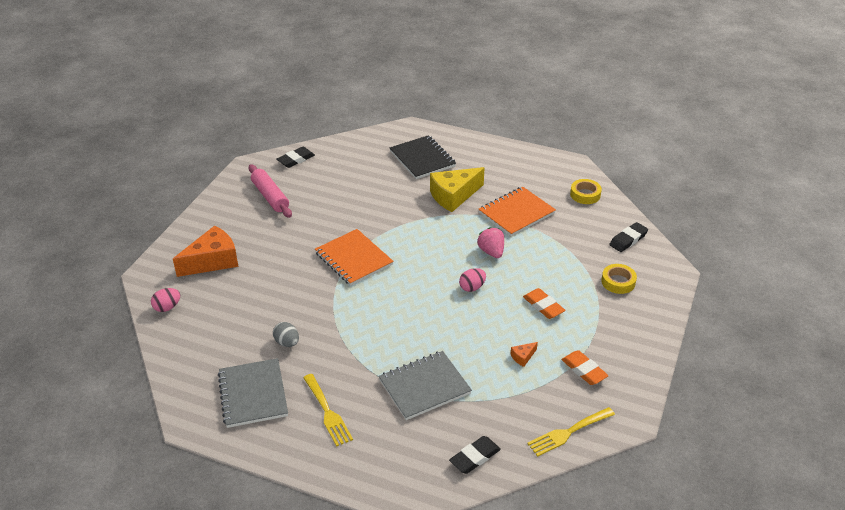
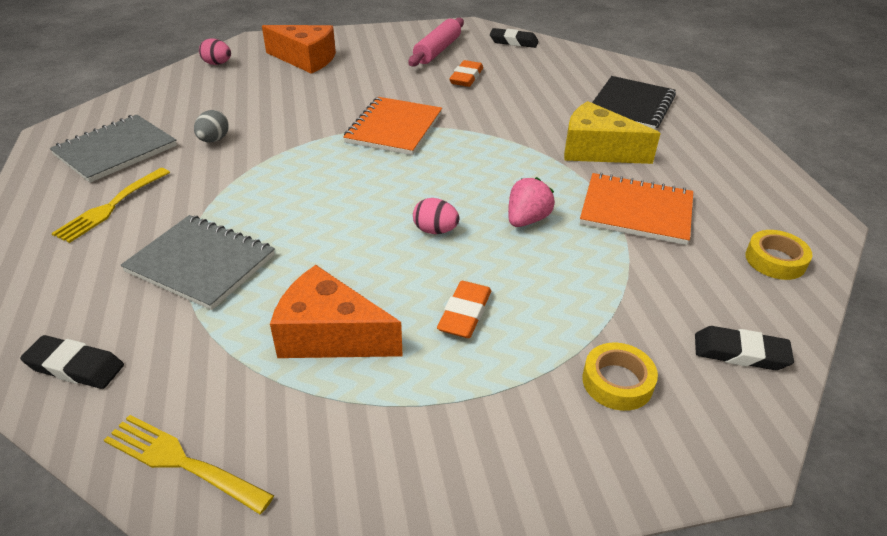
camera: 55 degrees right, 0 degrees up
orange cheese [510,342,538,367] -> orange cheese [270,265,403,358], size x2.40
orange eraser [561,350,609,385] -> orange eraser moved to [449,60,483,87]

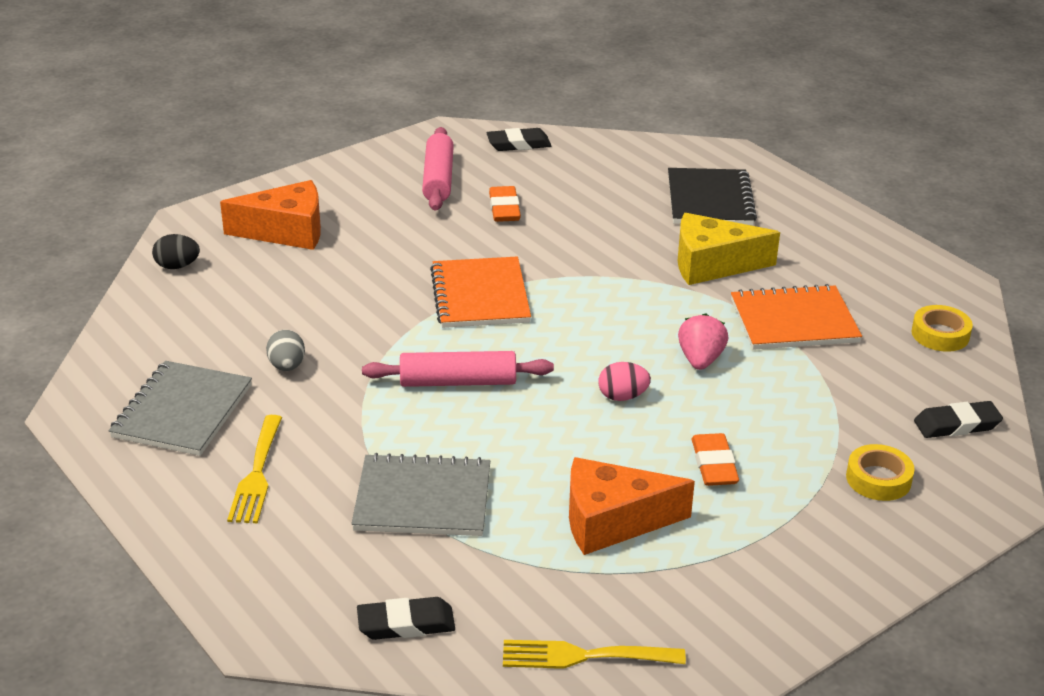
camera: 25 degrees left, 5 degrees down
pink egg [199,38,231,65] -> black egg [152,234,200,269]
none -> pink rolling pin [362,351,554,387]

